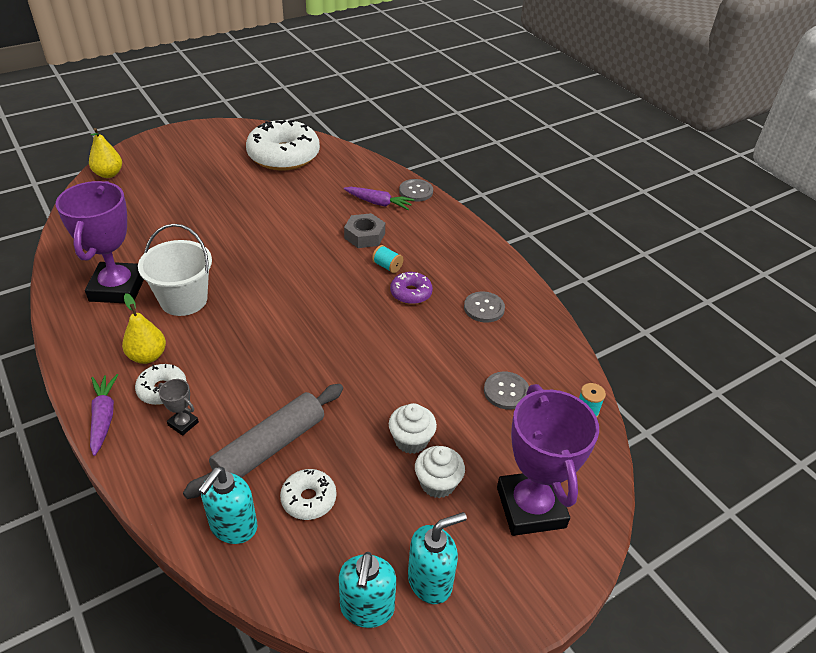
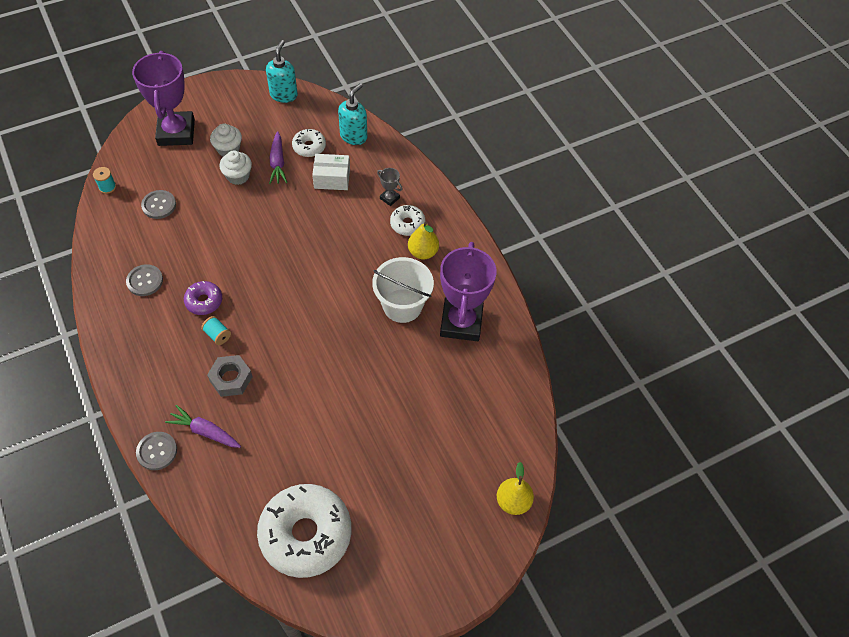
camera: 175 degrees left, 15 degrees up
purple carrot [90,374,118,456] -> purple carrot moved to [269,131,287,184]
grey rolling pin [183,384,343,499] -> white box [312,154,350,190]
turquoise soap dispenser [408,512,467,604] -> none

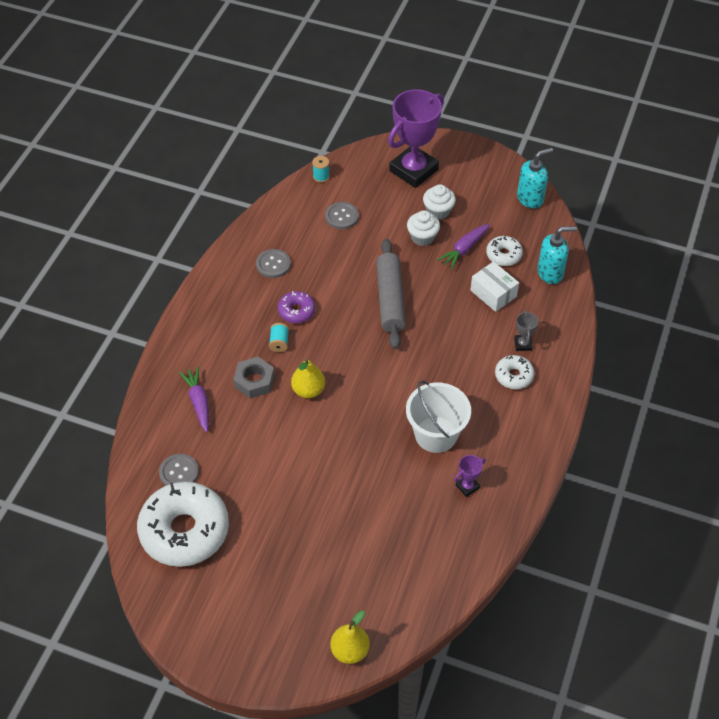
camera: 50 degrees right, 5 degrees down
grey button [136,432,177,470] -> grey button moved to [159,454,199,486]
yellow pear [408,221,439,259] -> yellow pear moved to [291,358,325,398]
purple trophy [440,242,497,341] -> purple trophy [454,455,486,497], size x0.41
none -> grey rolling pin [376,239,406,349]

